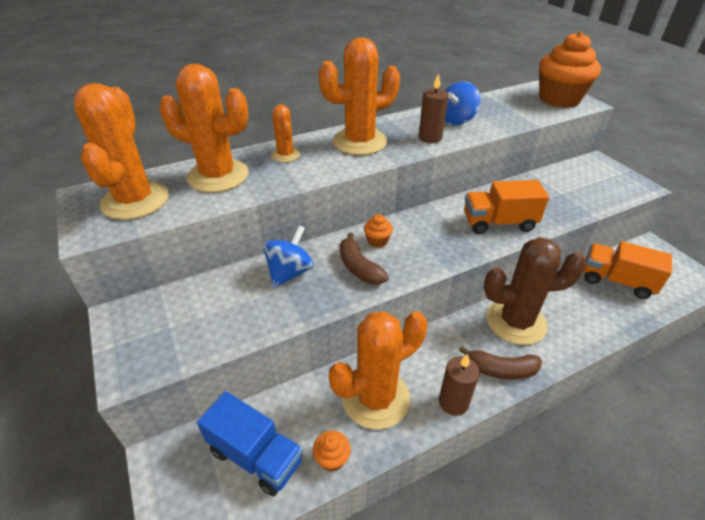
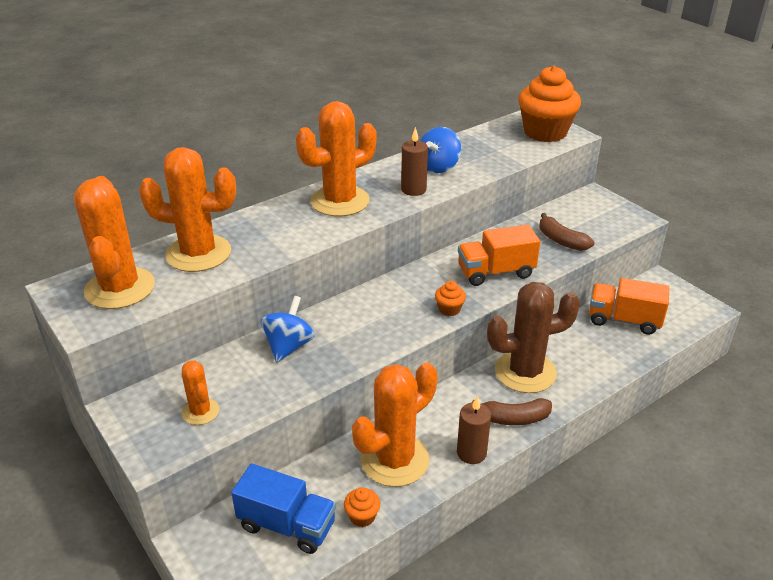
camera: 10 degrees left, 5 degrees down
orange cactus [271,104,300,162] -> orange cactus moved to [182,360,219,425]
brown banana [340,232,389,285] -> brown banana moved to [540,213,594,251]
orange cupcake [364,214,393,248] -> orange cupcake moved to [435,281,466,316]

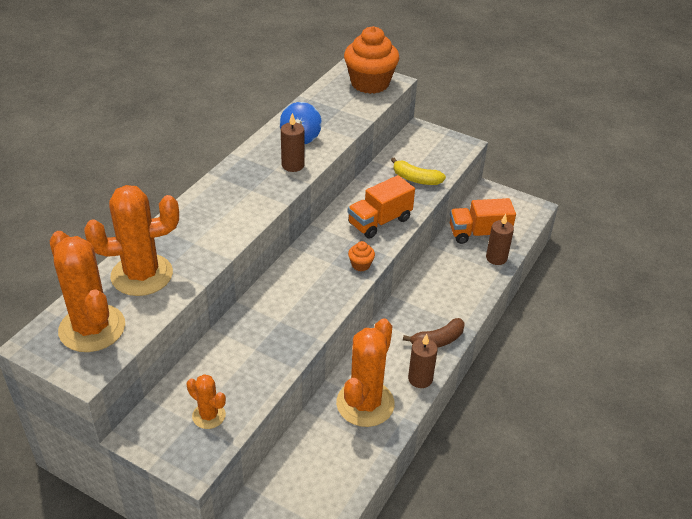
camera: 25 degrees left, 5 degrees up
blue truck [231,463,336,554] -> none
blue spinning top [261,296,315,363] -> none
orange cactus [296,101,376,217] -> none
orange cupcake [344,487,380,527] -> none
brown cactus [487,282,580,393] -> none
brown banana [540,213,594,251] -> yellow banana [391,158,446,185]
none -> brown candle [486,214,514,265]

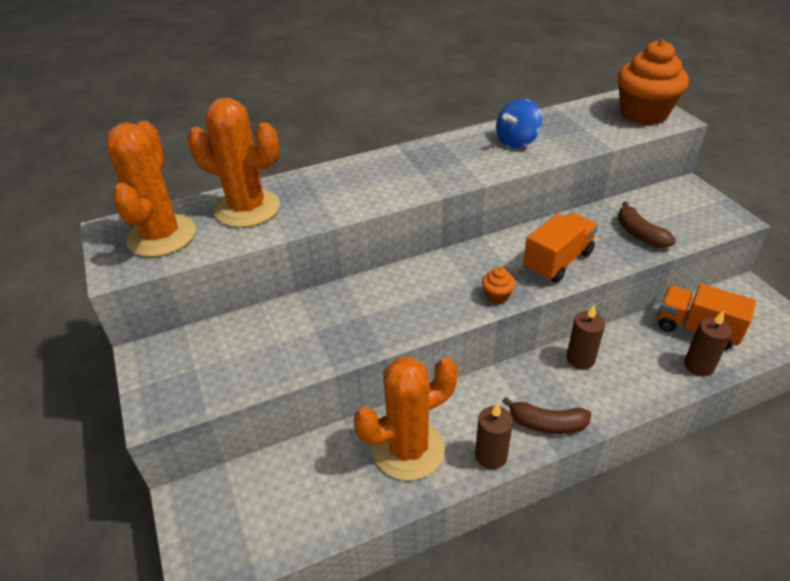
camera: 40 degrees right, 0 degrees up
orange cactus [186,374,226,429] -> none
brown candle [281,113,305,172] -> brown candle moved to [566,305,605,369]
orange truck [348,175,415,239] -> orange truck turned 135 degrees clockwise [523,212,598,283]
yellow banana [391,158,446,185] -> brown banana [618,201,676,248]

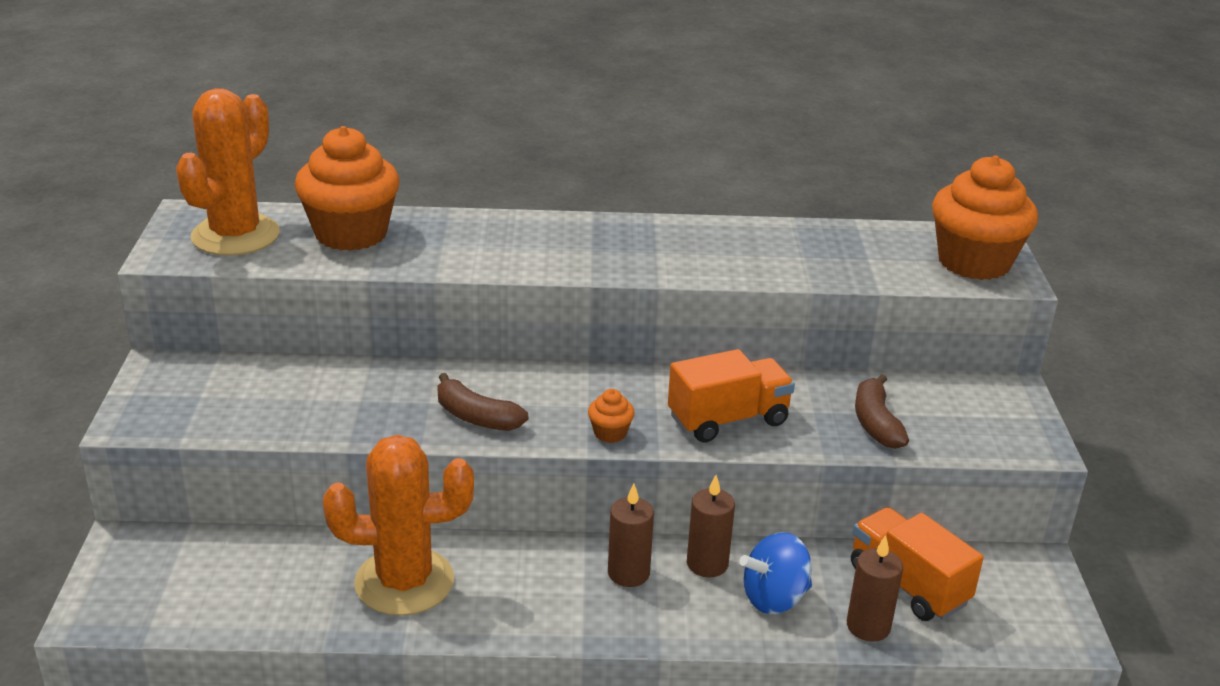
camera: 20 degrees right, 10 degrees down
orange cactus [188,97,280,228] -> orange cupcake [294,126,400,251]
brown candle [475,403,513,470] -> brown candle moved to [608,483,654,587]
blue spinning top [496,99,542,148] -> blue spinning top moved to [740,532,812,614]
brown banana [502,397,592,434] -> brown banana moved to [437,373,528,431]

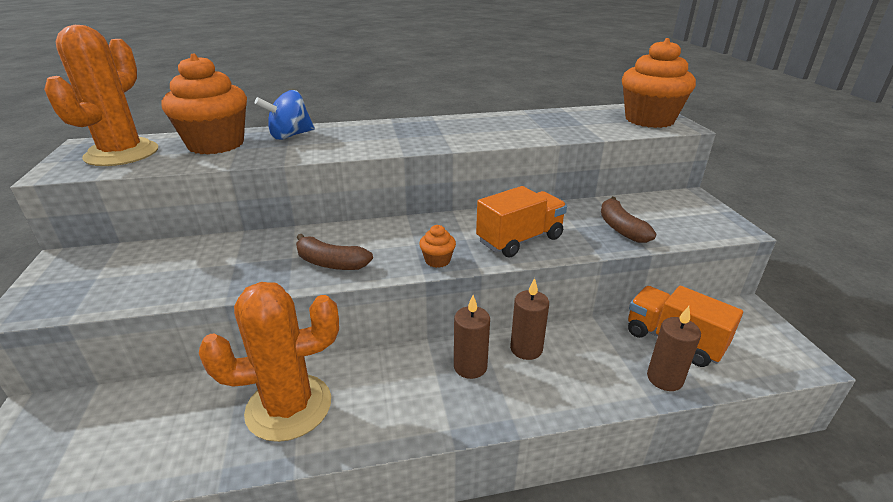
camera: 10 degrees left, 0 degrees up
blue spinning top [740,532,812,614] -> blue spinning top moved to [255,90,315,140]

